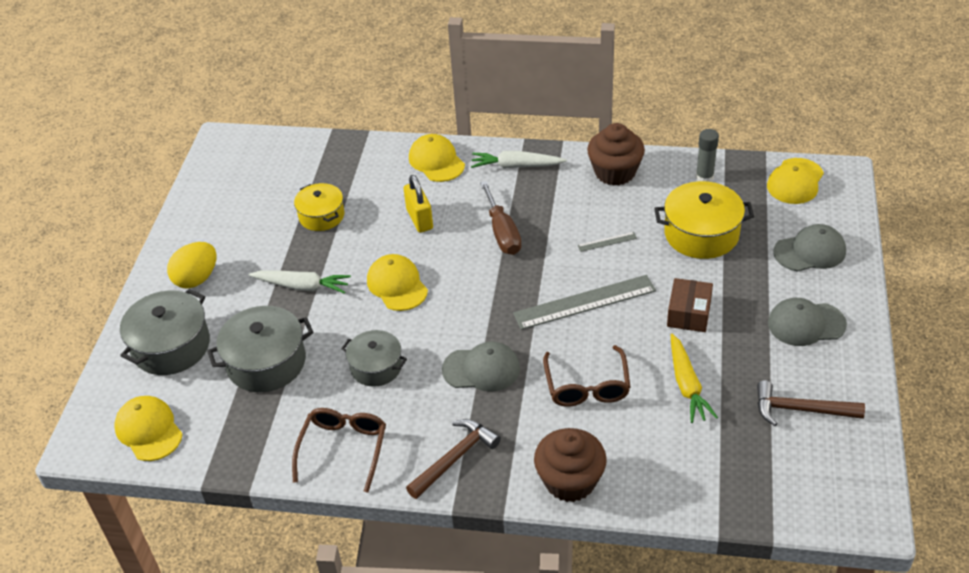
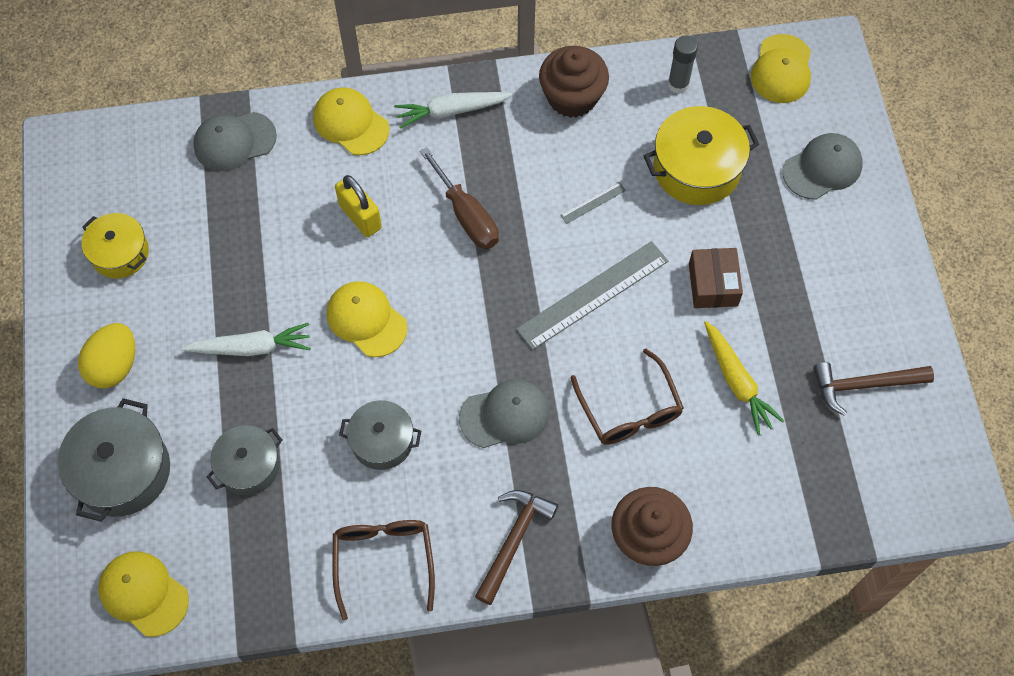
camera: 20 degrees left, 20 degrees up
grey pot [207,306,313,392] -> grey pot [206,425,282,495], size x0.65
yellow pot [294,183,344,231] -> yellow pot moved to [82,213,149,278]
grey cap [768,298,847,346] -> grey cap moved to [193,112,277,171]

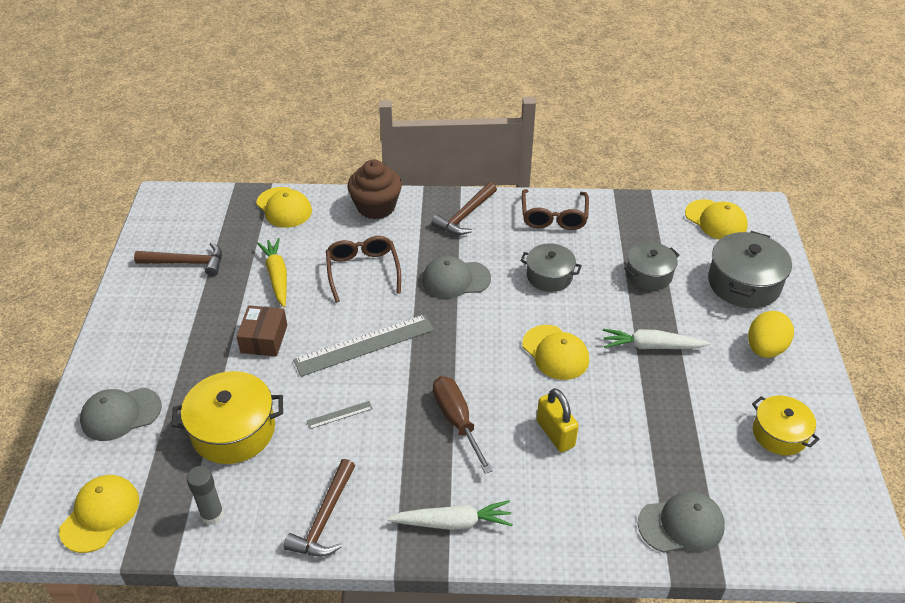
camera: 170 degrees left, 20 degrees down
yellow cap [313,87,389,155] -> yellow cap moved to [256,187,312,228]
brown cupcake [539,46,609,118] -> brown hammer [284,459,355,557]

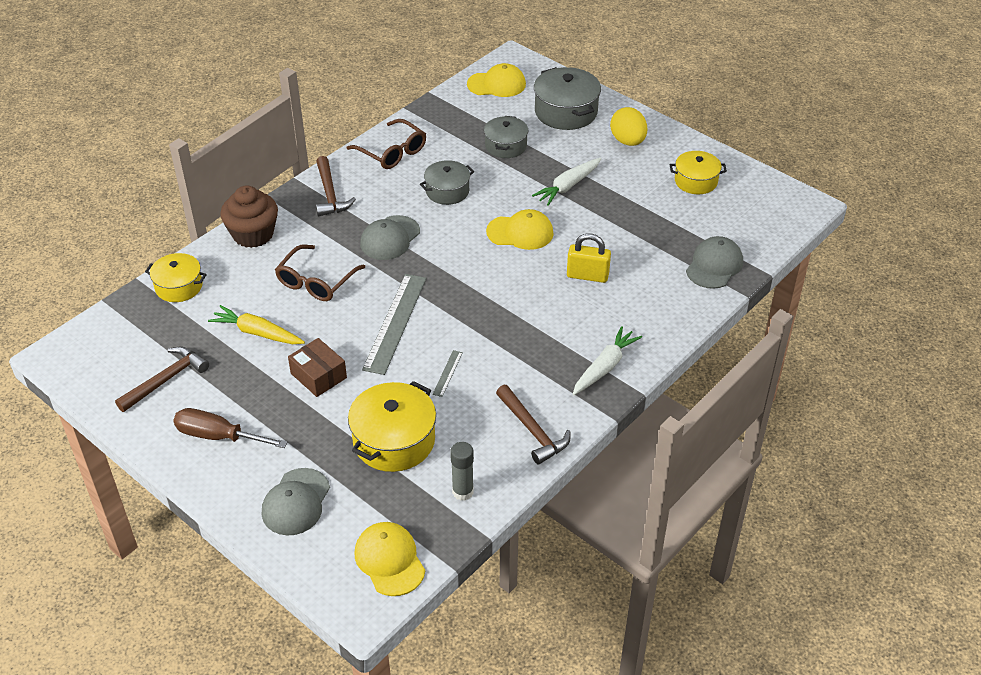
camera: 50 degrees left, 0 degrees up
yellow cap [256,187,312,228] -> yellow pot [145,253,207,302]
brown glasses [326,236,401,303] -> brown glasses turned 90 degrees counterclockwise [275,245,365,301]
brown screwdriver [433,376,493,474] -> brown screwdriver moved to [173,408,288,448]

